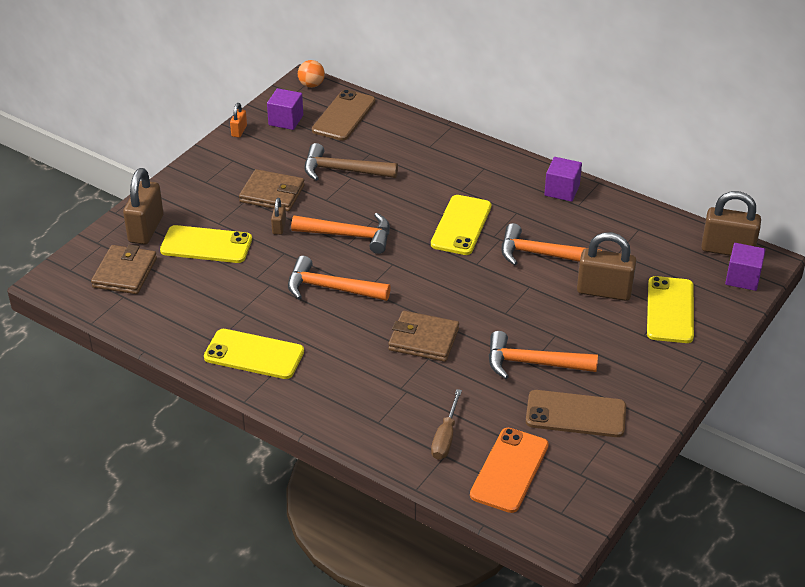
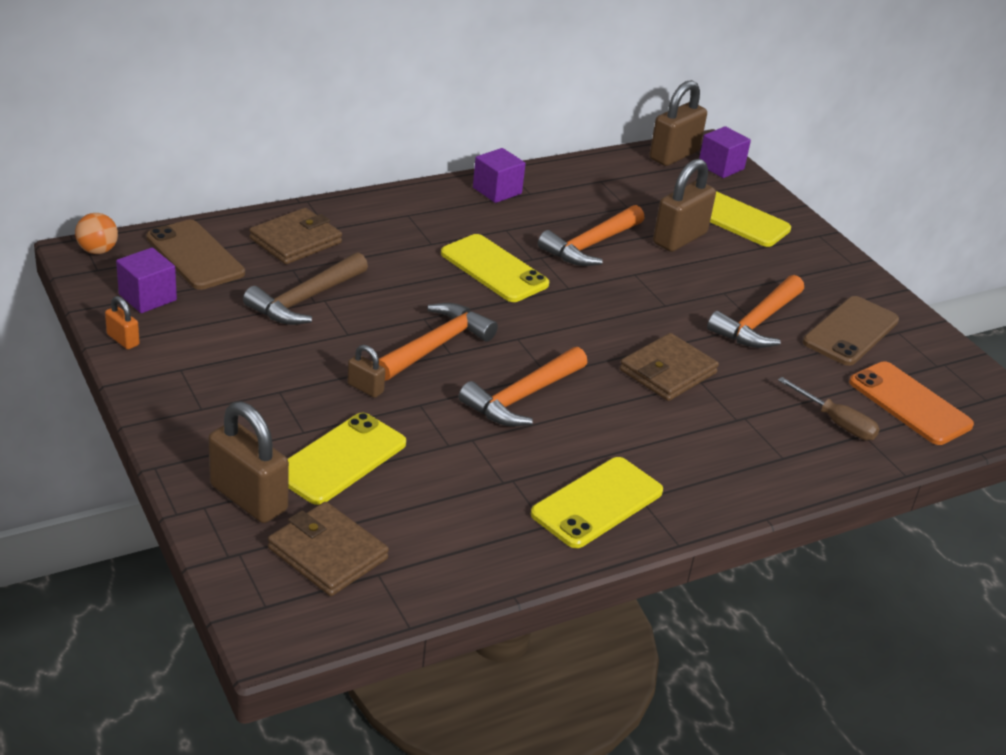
camera: 65 degrees left, 5 degrees down
brown wallet [239,169,305,212] -> brown wallet moved to [249,208,342,264]

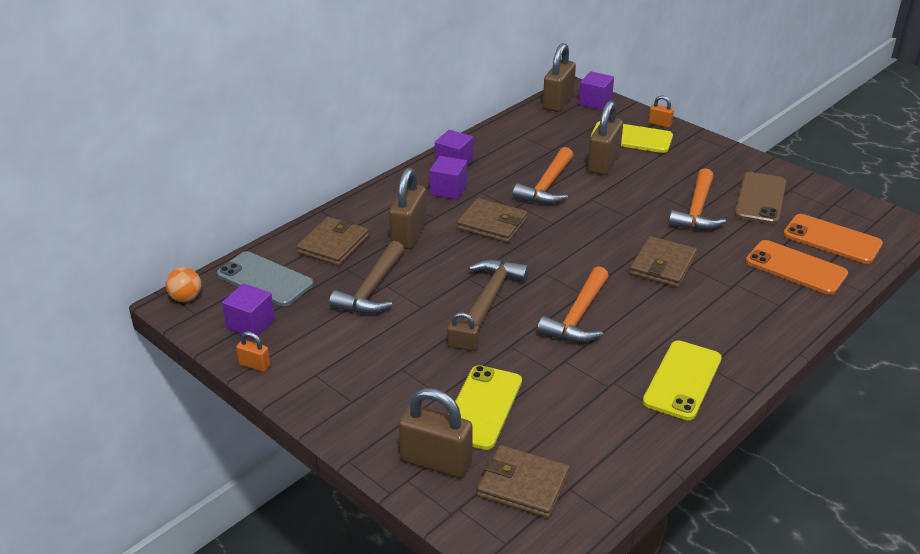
camera: 15 degrees left, 0 degrees up
brown phone [146,220,245,290] -> grey phone [217,251,314,306]
orange hammer [379,303,498,381] -> brown hammer [462,259,529,329]
yellow phone [441,234,549,302] -> brown wallet [457,198,528,243]
brown screwdriver [778,377,880,440] -> orange phone [746,240,848,295]
none -> brown padlock [389,168,427,249]
none -> purple cube [430,156,467,200]
none -> orange padlock [648,96,674,128]

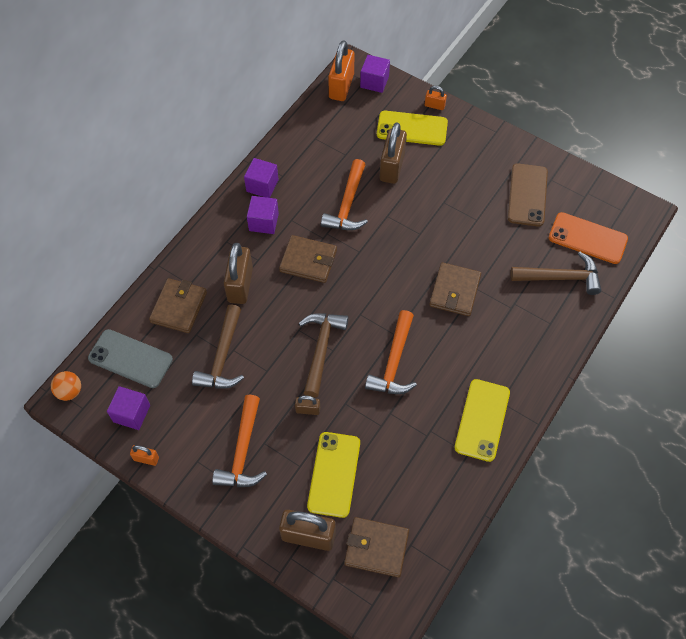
camera: 10 degrees left, 25 degrees up
brown padlock [543,43,576,112] -> orange padlock [328,40,354,101]
orange hammer [669,168,726,230] -> orange hammer moved to [212,394,267,487]
orange phone [746,240,848,295] -> brown hammer [510,252,601,295]

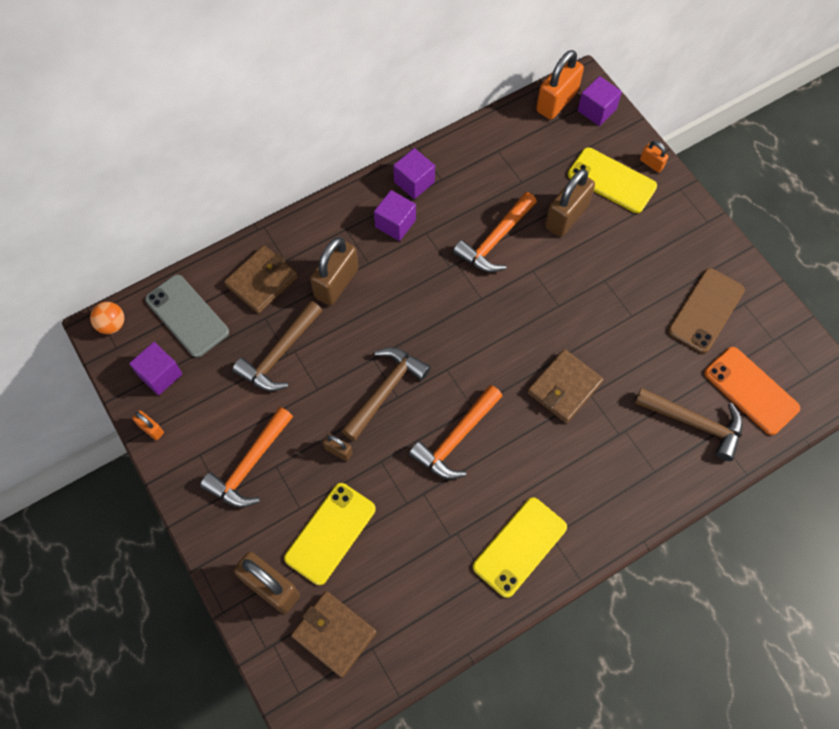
camera: 25 degrees right, 5 degrees up
brown wallet [279,235,337,283] -> none

